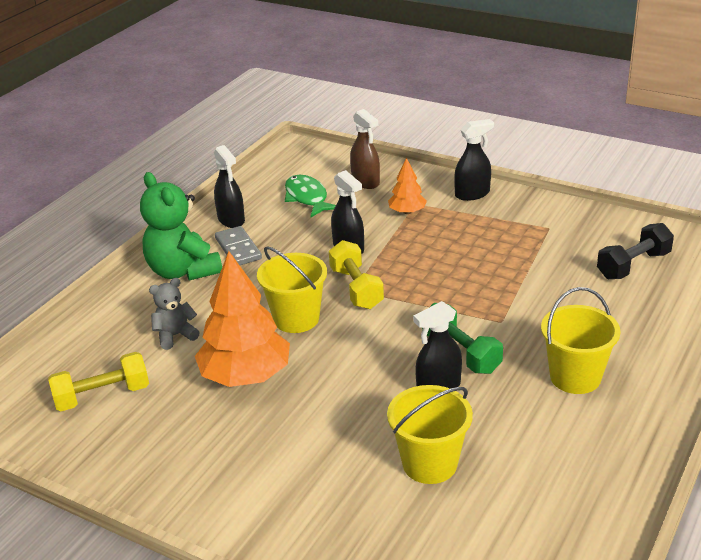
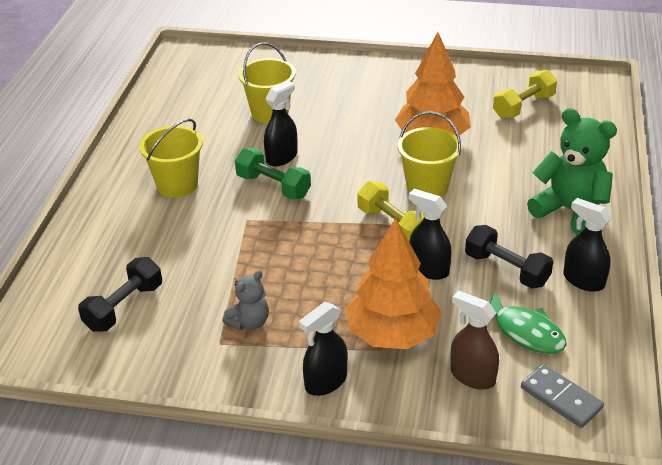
camera: 160 degrees right, 5 degrees up
grey teddy bear [149,278,200,350] -> grey teddy bear moved to [223,270,269,330]
grey domino [215,226,262,265] -> grey domino moved to [521,364,604,428]
orange tree [388,158,427,214] -> orange tree [347,218,442,349], size x1.98
none -> black dumbbell [465,225,553,289]

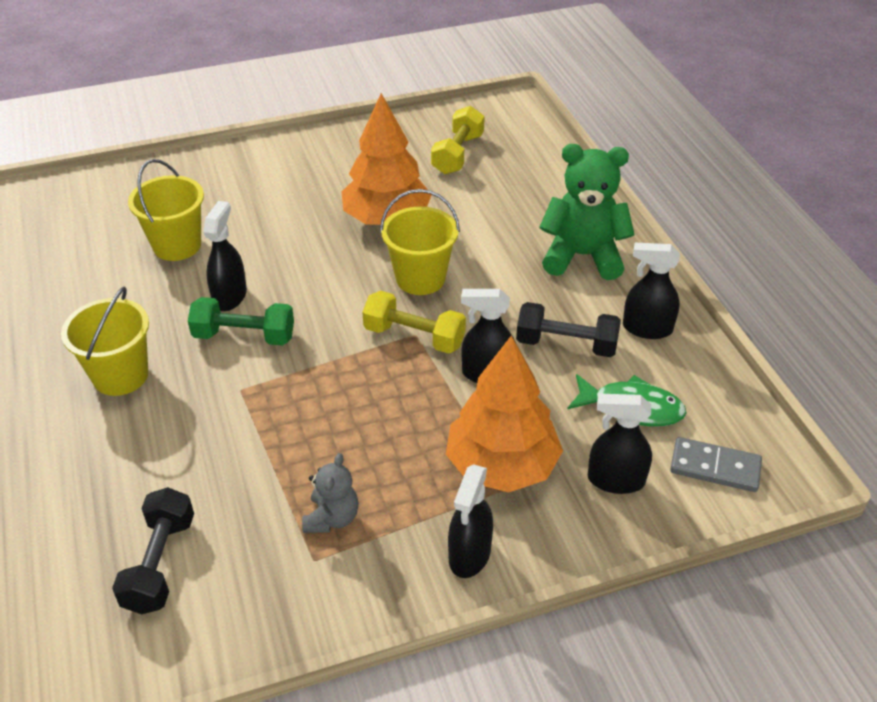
camera: 30 degrees left, 5 degrees up
brown spray bottle [450,290,499,390] -> black spray bottle [588,394,652,494]

